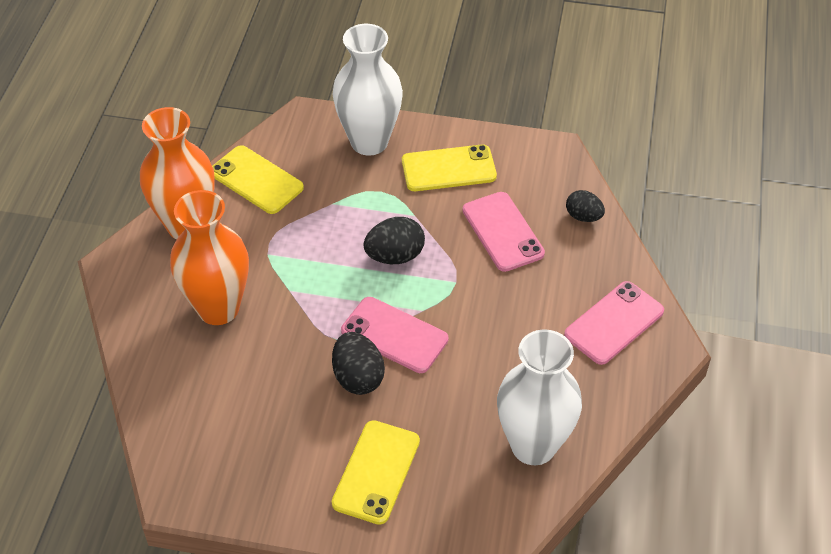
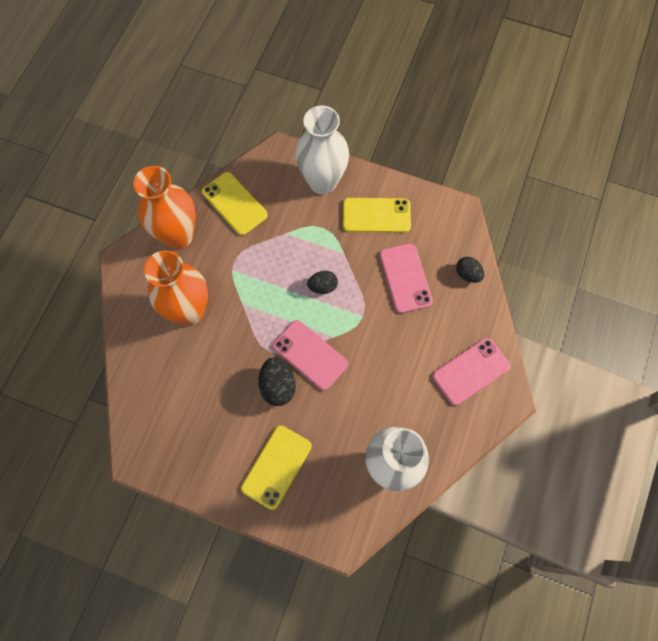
camera: 10 degrees right, 20 degrees up
black egg [363,217,425,264] -> black egg [307,271,338,294], size x0.67

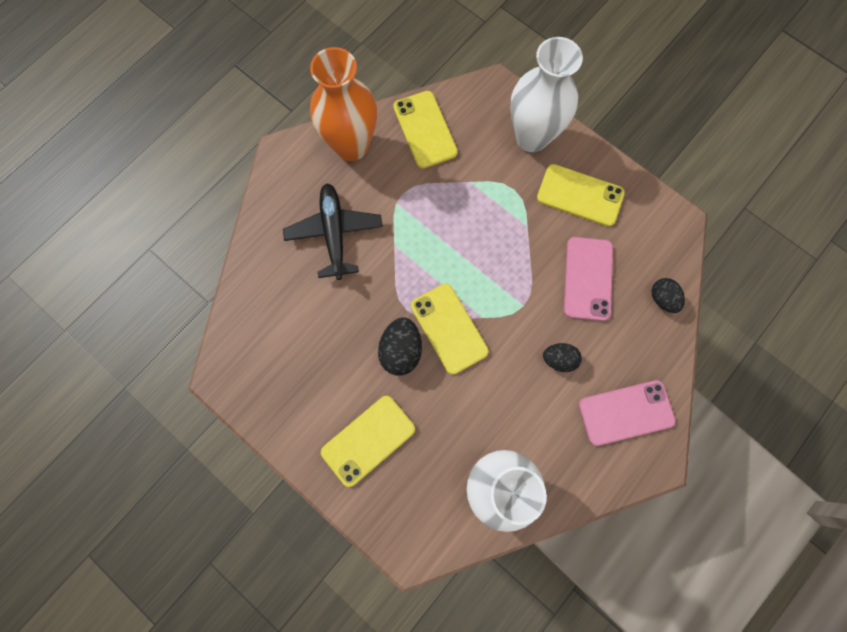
camera: 20 degrees right, 5 degrees up
orange vase [144,250,208,325] -> black plane [283,183,383,280]
pink phone [273,320,348,391] -> yellow phone [411,284,489,374]
black egg [307,271,338,294] -> black egg moved to [543,343,582,372]

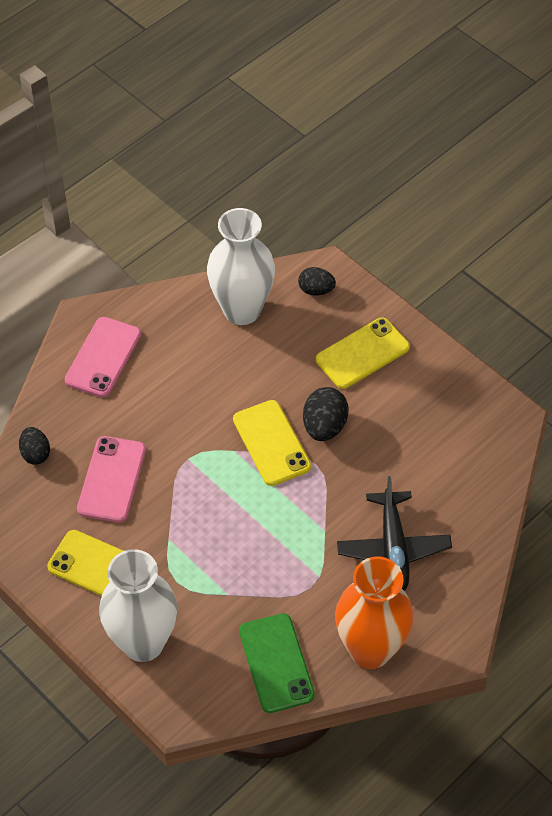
camera: 175 degrees left, 20 degrees down
yellow phone [393,91,458,168] -> green phone [239,613,315,713]
black egg [543,343,582,372] -> black egg moved to [298,267,336,296]
pink phone [579,380,676,446] -> pink phone turned 60 degrees counterclockwise [65,317,141,397]

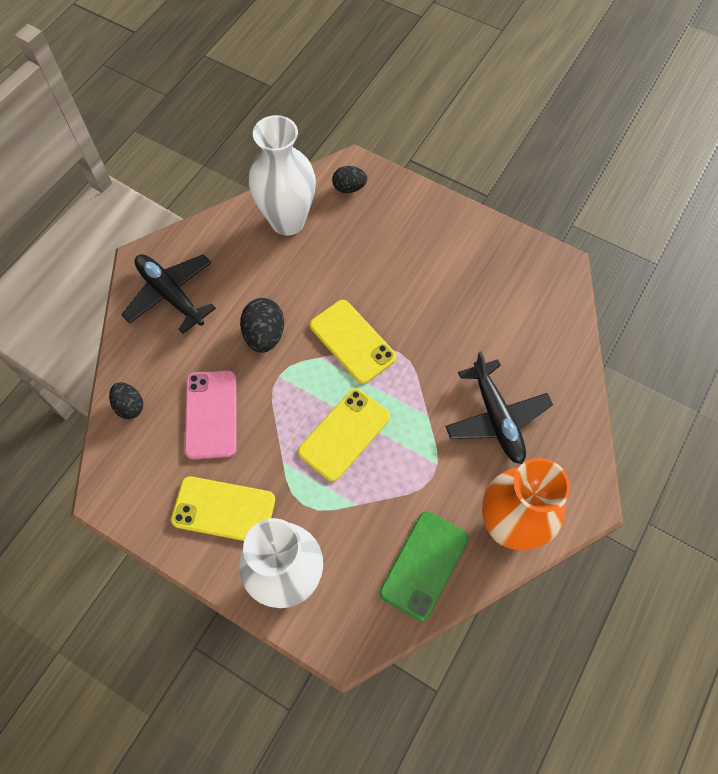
camera: 15 degrees left, 10 degrees up
pink phone [65,317,141,397] -> black plane [121,254,216,334]
green phone [239,613,315,713] -> green phone turned 60 degrees clockwise [380,511,468,621]
black egg [303,387,348,441] -> black egg moved to [240,298,284,353]
yellow phone [316,318,410,389] -> yellow phone moved to [298,388,390,481]

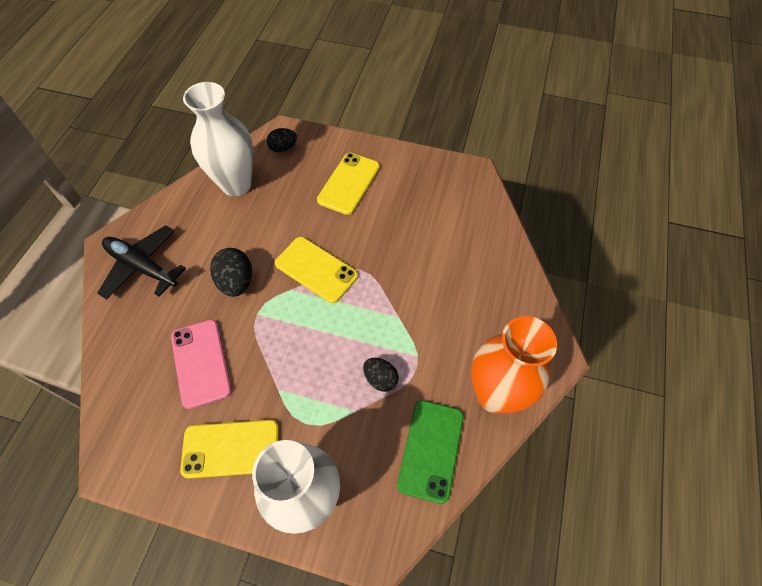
camera: 15 degrees left, 5 degrees down
black egg [109,382,143,419] -> black egg moved to [363,358,399,392]
yellow phone [298,388,390,481] -> yellow phone moved to [317,153,380,215]
black plane [445,351,553,464] -> none

